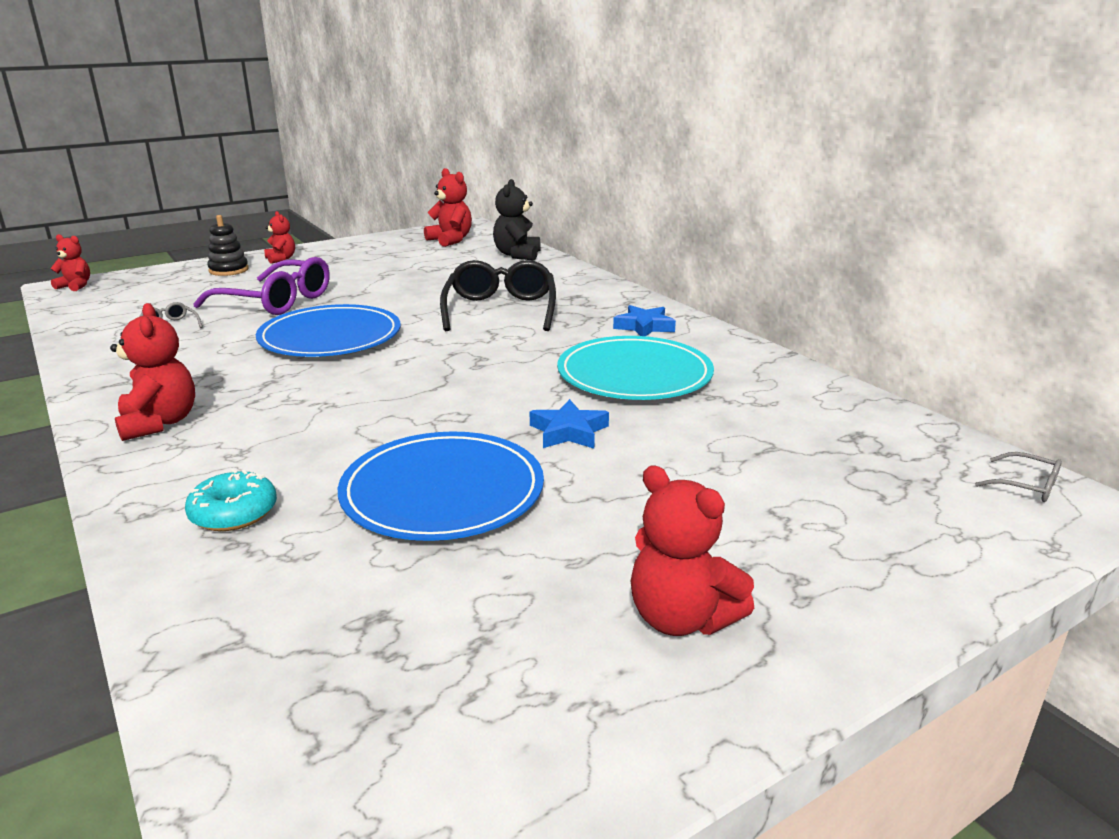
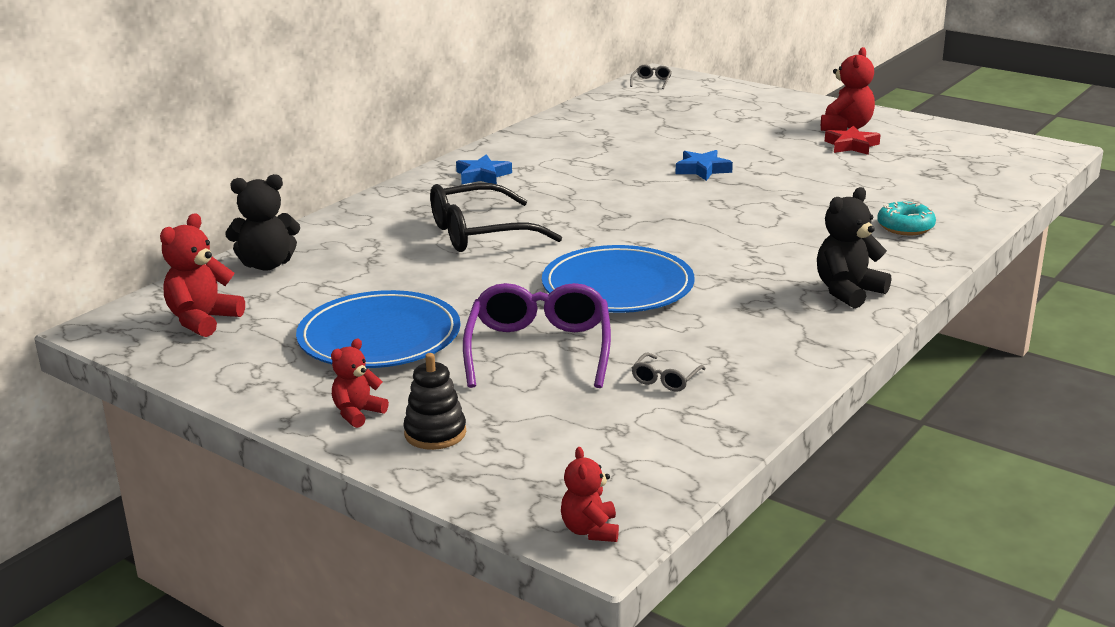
camera: 110 degrees left, 0 degrees up
red teddy bear [110,303,195,441] -> black teddy bear [817,187,891,308]
blue plate [338,431,544,541] -> blue plate moved to [296,290,460,368]
turquoise plate [557,336,714,400] -> none
none -> red star [825,126,881,155]

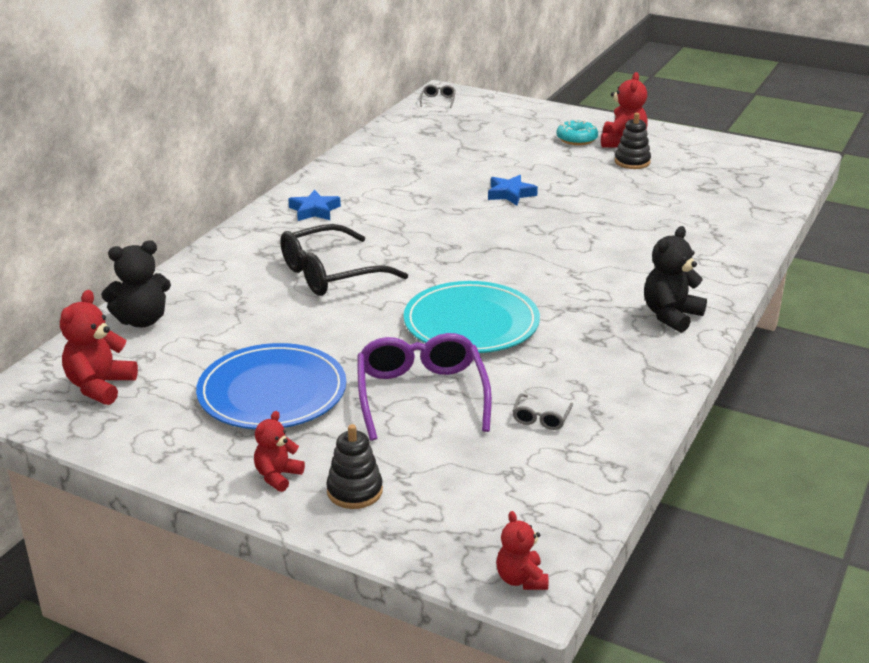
camera: 10 degrees left, 5 degrees up
blue plate [542,245,694,313] -> turquoise plate [404,281,540,353]
red star [825,126,881,155] -> black stacking toy [615,113,651,169]
turquoise donut [877,202,936,235] -> turquoise donut moved to [557,120,598,145]

